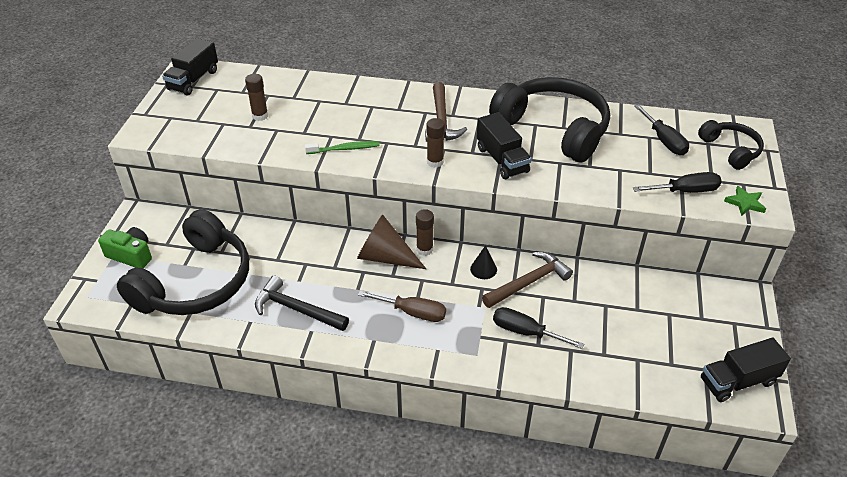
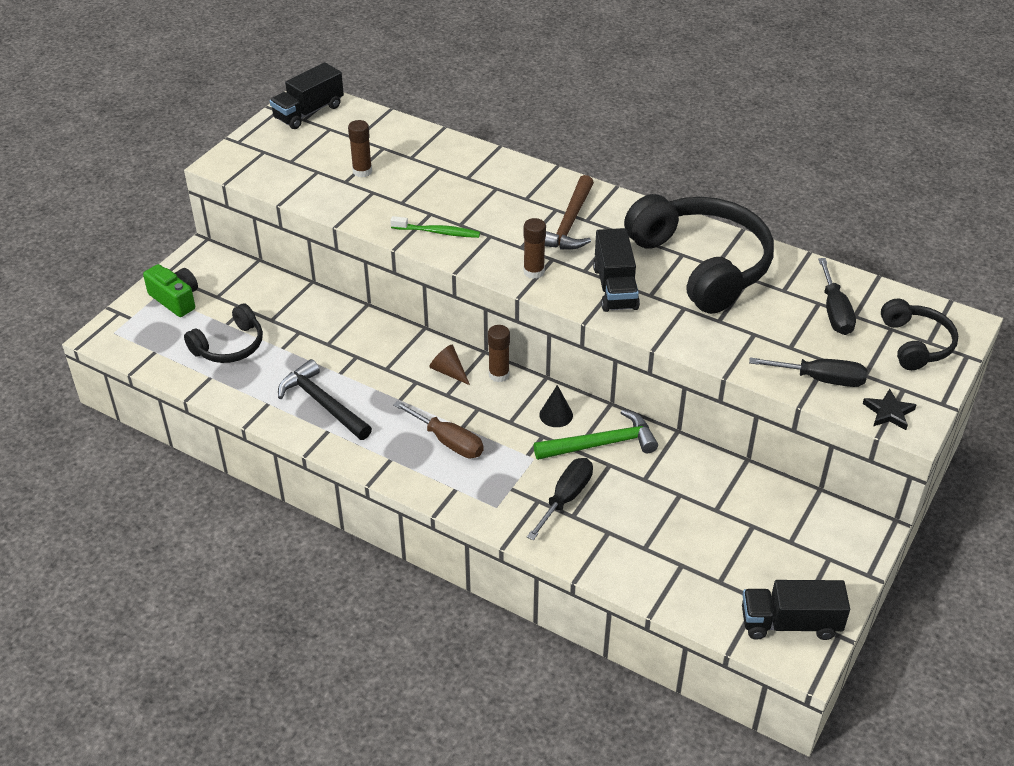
camera: 20 degrees right, 0 degrees up
black headphones [117,209,249,315] -> black headphones [184,303,263,363], size x0.52
brown cone [357,215,426,269] -> brown cone [429,345,470,385], size x0.53
brown hammer [482,252,573,308] -> green hammer [534,409,658,460]
black screwdriver [493,307,584,349] -> black screwdriver turned 75 degrees clockwise [527,458,593,540]
green star [724,186,766,216] -> black star [863,389,916,430]

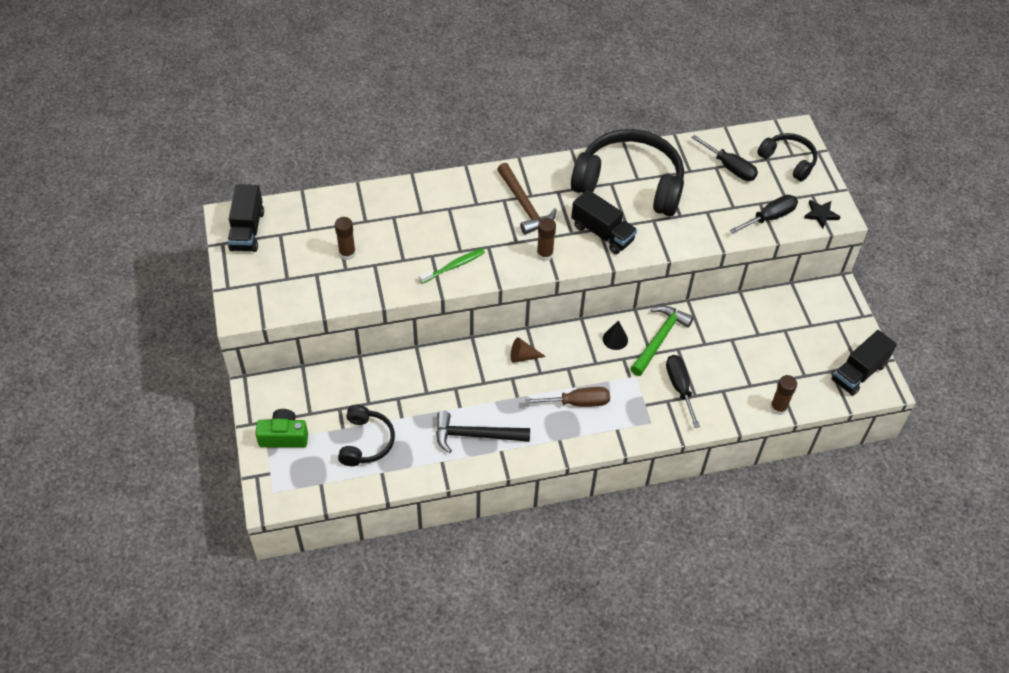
camera: 45 degrees left, 10 degrees up
brown glue stick [488,325,510,382] -> brown glue stick moved to [770,375,797,415]

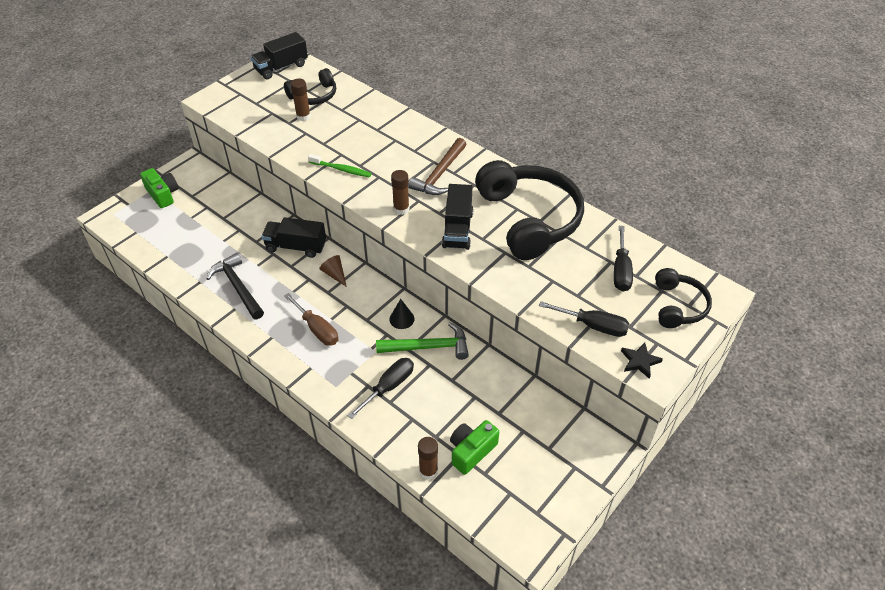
camera: 55 degrees right, 5 degrees down
black headphones [338,405,395,466] -> black headphones moved to [284,68,336,105]
black truck [831,330,897,396] -> black truck moved to [261,217,326,258]
none -> green camera [450,420,499,475]

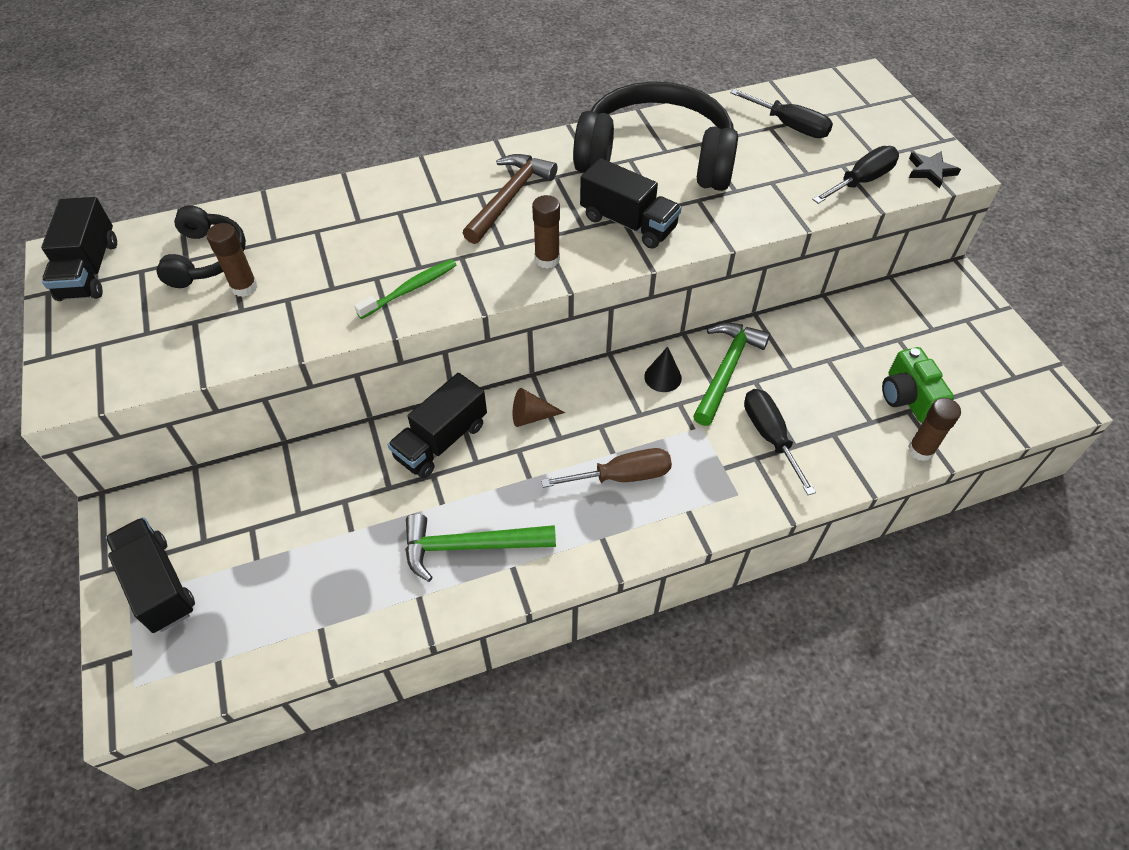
camera: 60 degrees left, 5 degrees up
green camera [140,168,179,208] -> black truck [106,517,195,633]
black hammer [206,253,264,319] -> green hammer [405,514,556,582]
brown hammer [408,138,467,195] -> brown hammer turned 120 degrees counterclockwise [463,154,558,244]
black headphones [655,268,712,328] -> none

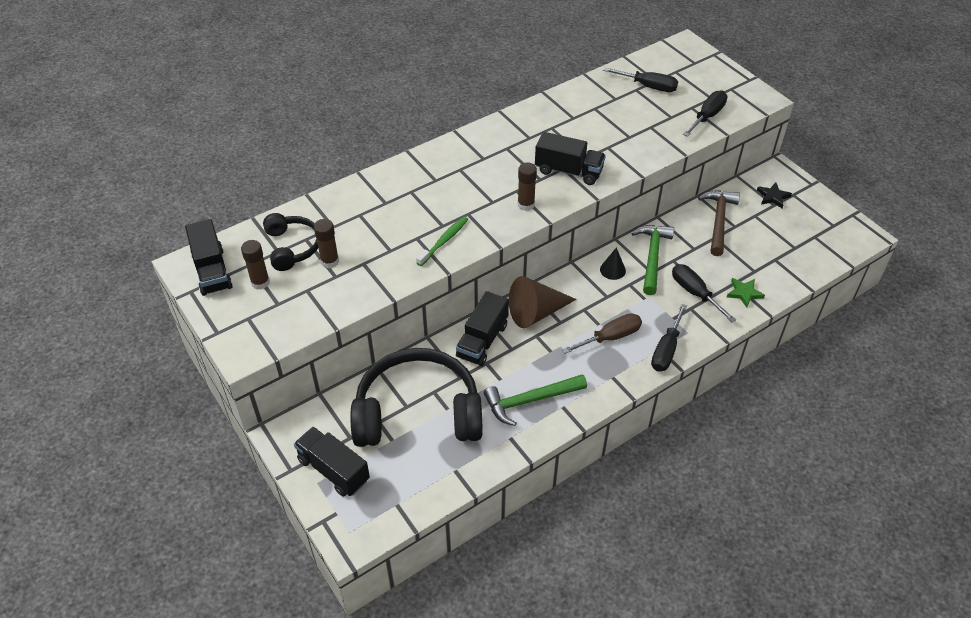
camera: 15 degrees left, 5 degrees down
brown hammer [463,154,558,244] -> brown hammer moved to [698,190,740,256]
brown cone [513,388,565,427] -> brown cone [509,276,577,328], size x1.90
black headphones [573,81,738,191] -> black headphones moved to [350,348,483,447]
green camera [882,347,954,423] -> none
brown glue stick [908,398,961,461] -> brown glue stick moved to [241,240,270,290]
black star [909,151,961,189] -> black star moved to [757,183,792,209]
none -> black screwdriver [651,304,687,372]
none -> green star [727,278,765,308]

